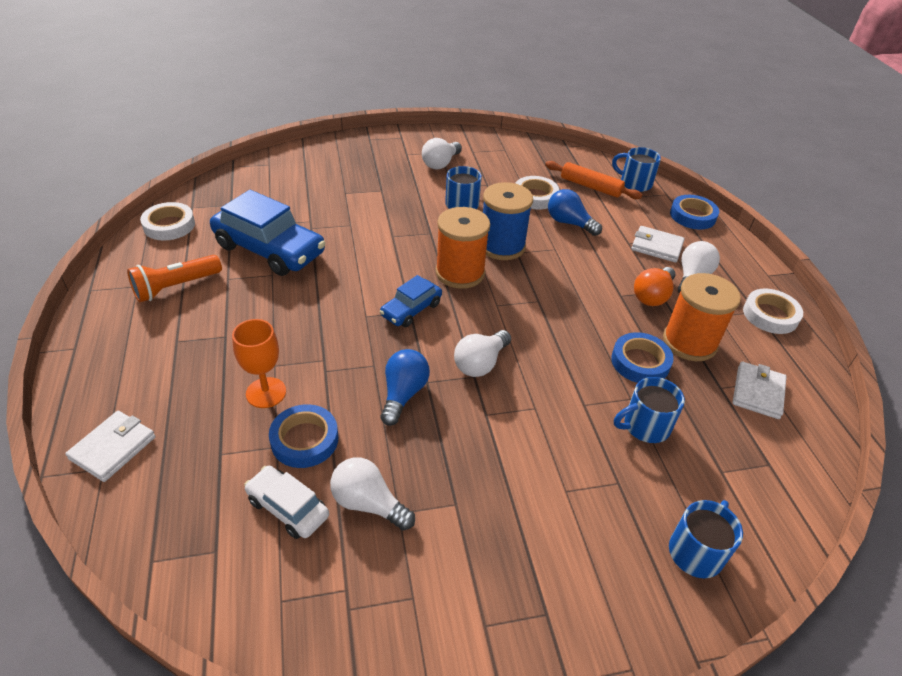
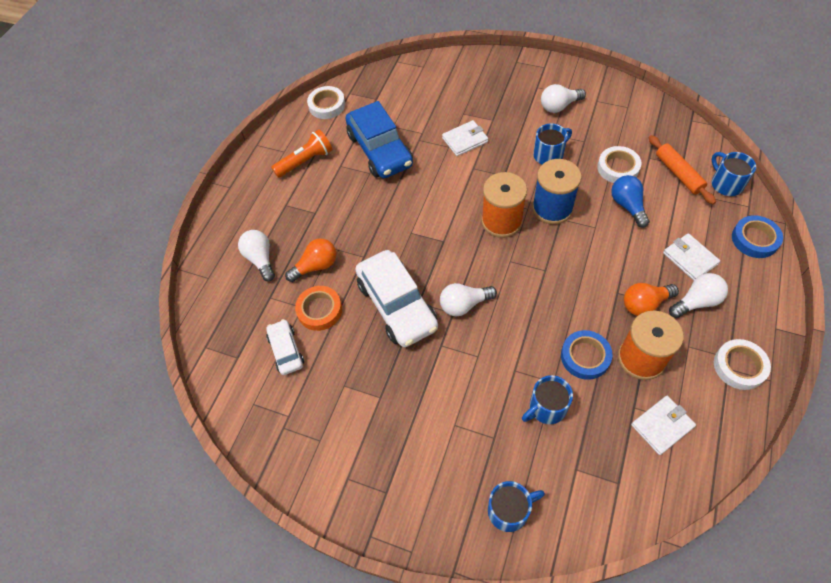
camera: 40 degrees right, 15 degrees up
white wallet [65,411,155,482] -> white wallet moved to [442,120,488,156]
orange flashlight [127,255,222,302] -> orange flashlight turned 150 degrees clockwise [271,129,332,178]
orange goblet [232,319,286,408] -> orange light bulb [285,239,336,282]
blue tape [269,404,338,468] -> orange tape [295,286,342,331]
white light bulb [330,457,415,531] -> white light bulb moved to [238,230,275,281]
blue car [380,275,442,327] -> none
blue light bulb [381,349,430,426] -> white car [355,250,438,347]
blue mug [614,377,685,443] -> blue mug turned 45 degrees counterclockwise [522,375,573,424]

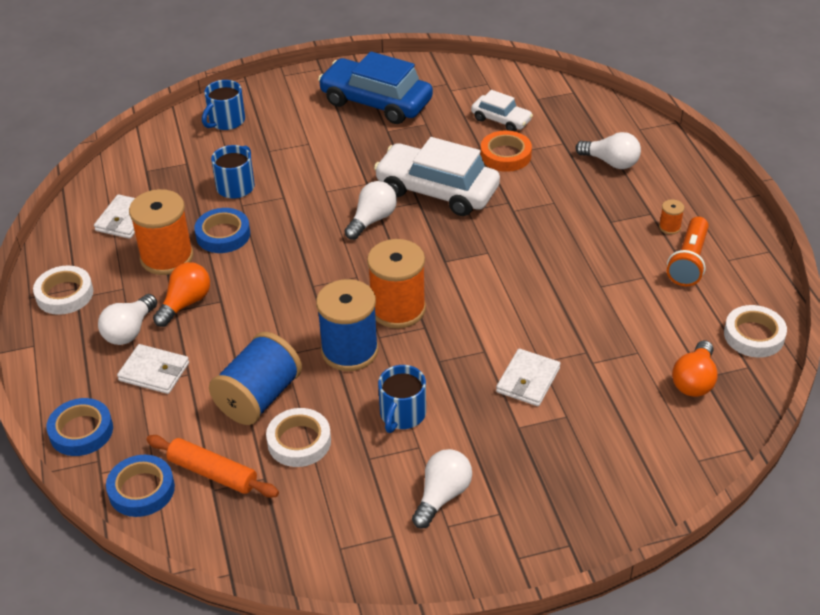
camera: 140 degrees right, 15 degrees down
orange light bulb [285,239,336,282] -> orange light bulb moved to [672,340,718,397]
blue car [346,101,413,178] -> blue car moved to [318,51,433,124]
blue light bulb [611,175,650,228] -> blue spool [209,332,302,425]
blue mug [712,152,756,196] -> blue tape [106,455,175,517]
none -> orange spool [659,199,684,234]

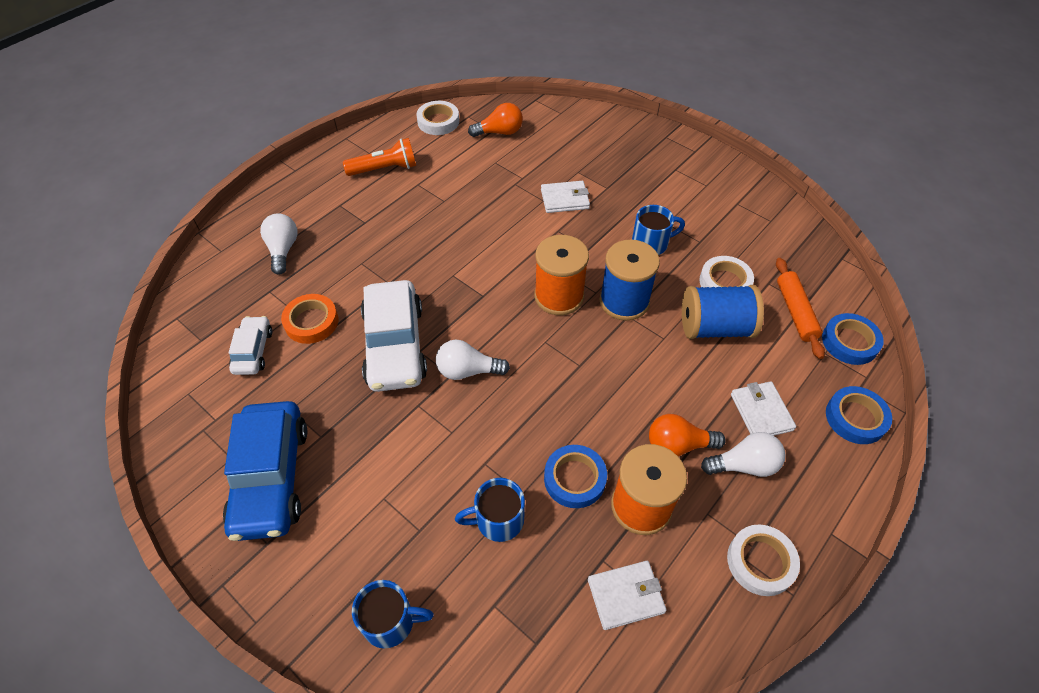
camera: 125 degrees left, 10 degrees up
white light bulb [412,449,472,529] -> none
orange spool [659,199,684,234] -> none

